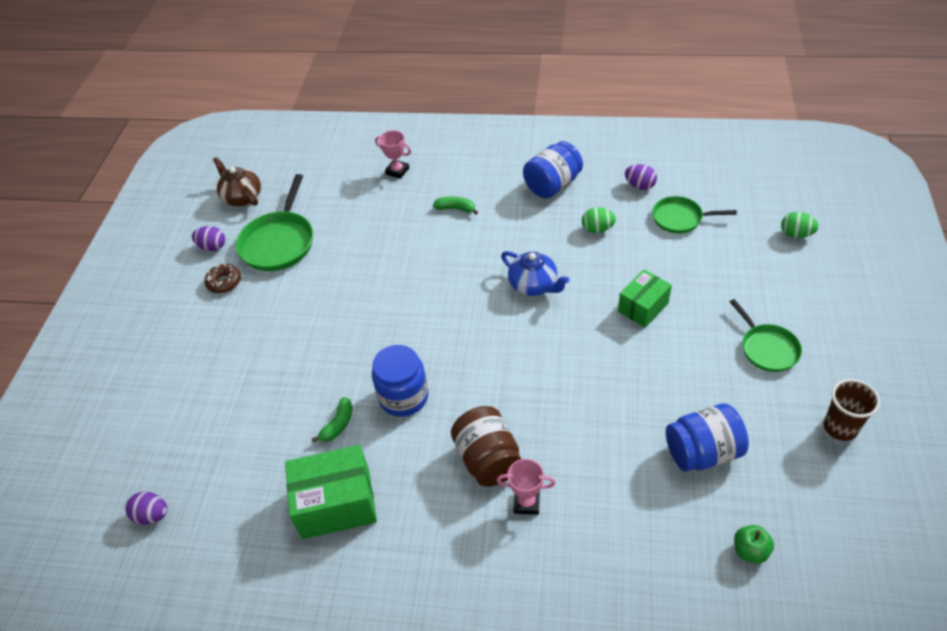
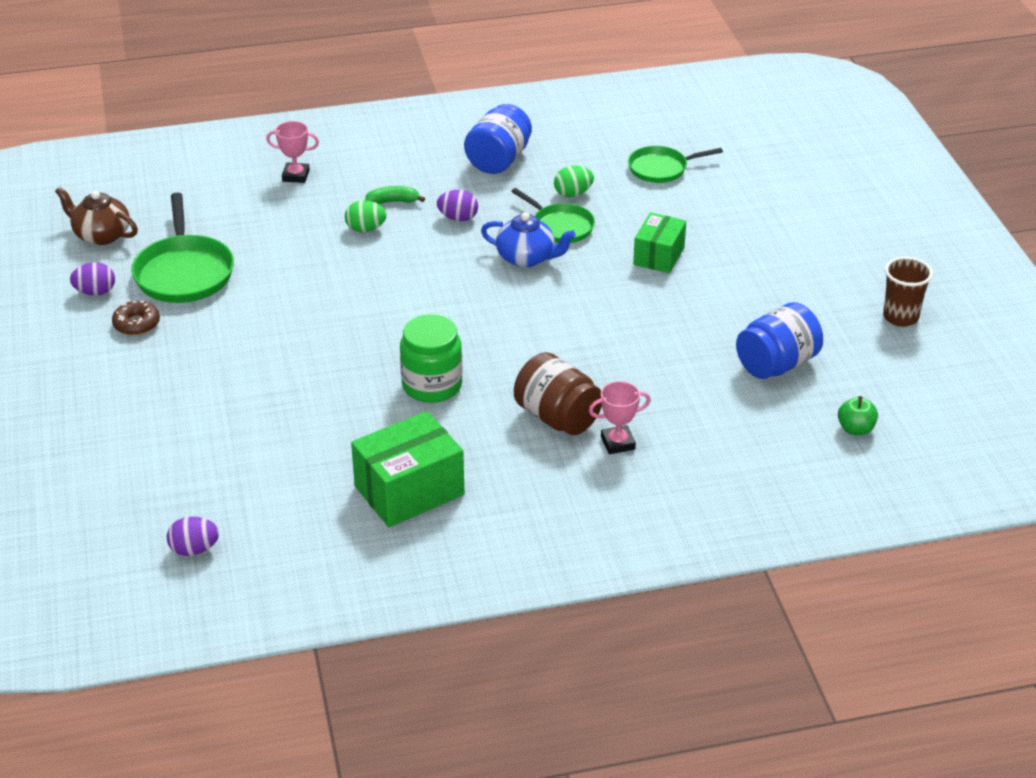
camera: 25 degrees left, 10 degrees down
green banana [311,397,352,442] -> none
blue jar [372,345,428,417] -> green jar [400,314,463,403]
purple egg [625,164,657,190] -> purple egg moved to [437,190,478,221]
green pan [730,299,802,372] -> green pan moved to [511,188,595,243]
green egg [781,212,819,238] -> green egg moved to [345,200,387,232]

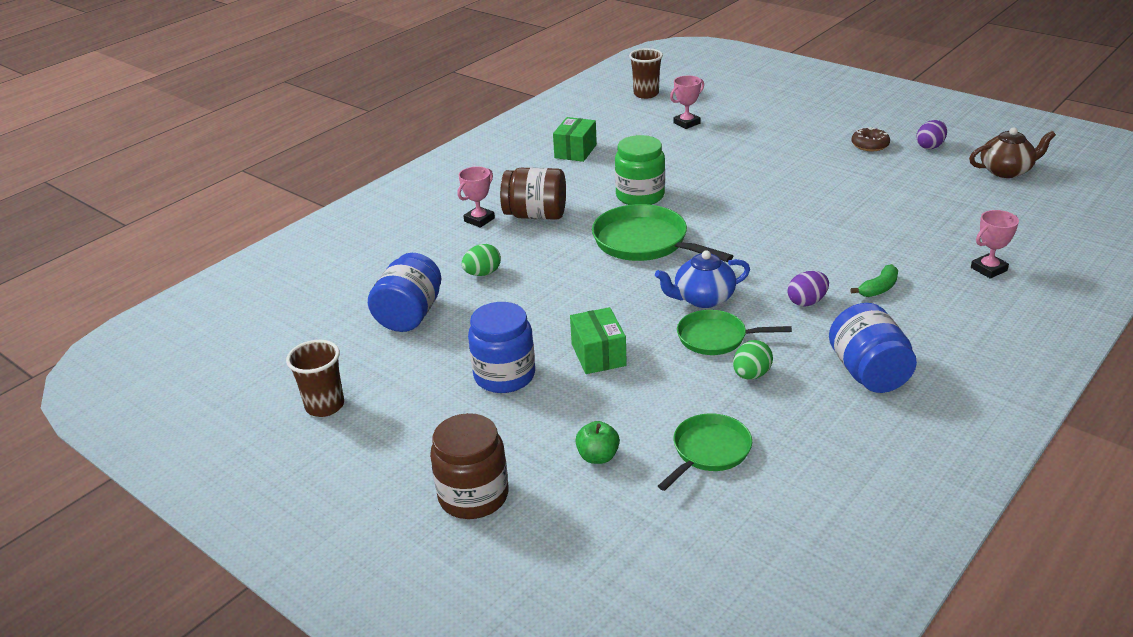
camera: 145 degrees right, 5 degrees down
green pan [131,192,234,303] -> green pan moved to [592,204,733,262]
purple egg [167,517,219,556] -> brown cup [629,48,663,99]
green egg [345,200,387,232] -> green egg moved to [462,244,501,276]
green box [351,411,465,527] -> green box [553,117,597,162], size x0.64
green apple [838,396,878,435] -> green apple moved to [575,421,620,464]
none -> brown jar [430,413,509,519]
none -> blue jar [468,302,535,393]
none -> pink trophy [670,76,704,129]

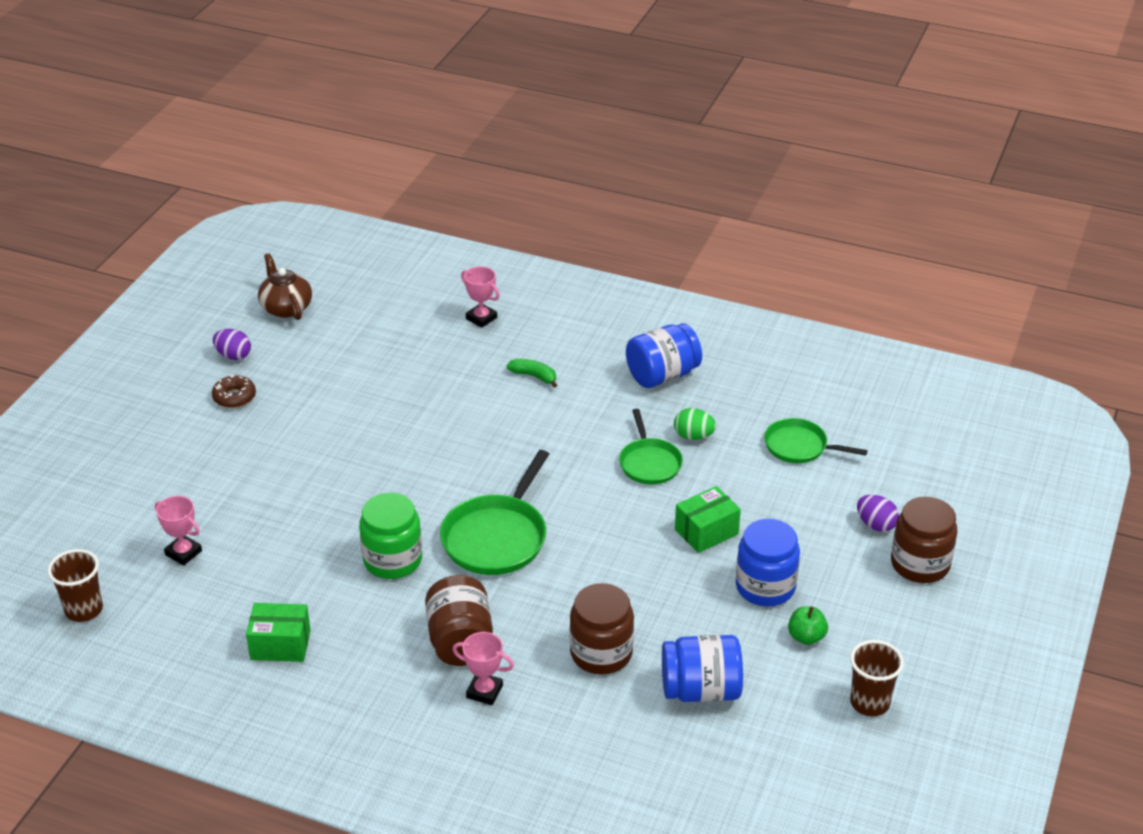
camera: 110 degrees left, 5 degrees up
green egg [462,244,501,276] -> brown jar [570,583,634,674]
green apple [575,421,620,464] -> green apple moved to [788,606,828,645]
blue teapot [655,250,750,308] -> none
purple egg [787,271,829,307] -> purple egg moved to [857,495,899,532]

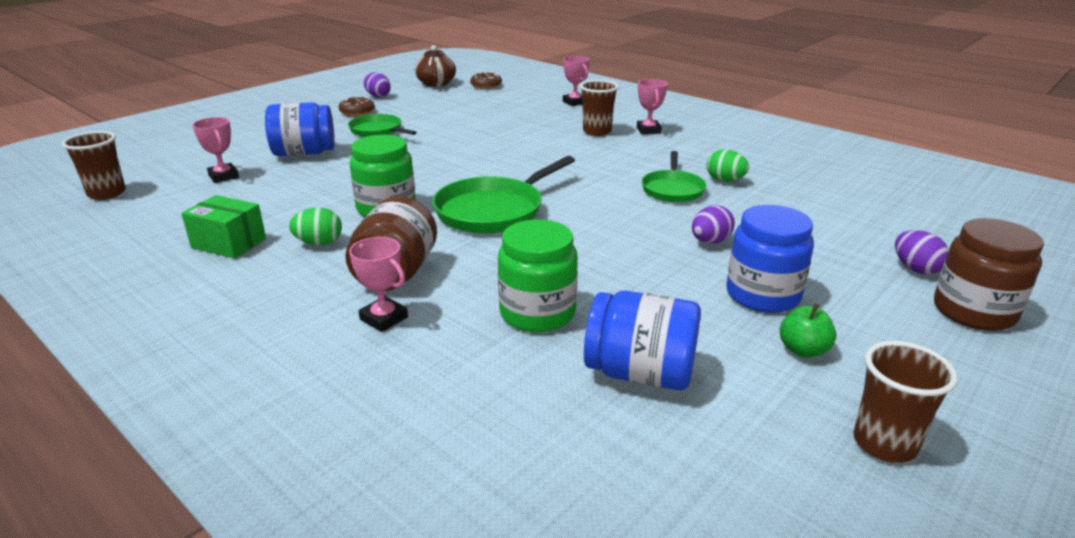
camera: 20 degrees right, 10 degrees down
green banana [506,359,557,388] -> brown cup [580,80,619,136]
brown jar [570,583,634,674] -> green jar [498,220,578,332]
blue jar [626,323,702,388] -> blue jar moved to [265,102,335,156]
green box [675,486,741,553] -> purple egg [692,205,735,244]
green pan [764,418,868,463] -> green pan moved to [348,114,417,137]
none -> green egg [289,208,342,245]
none -> brown donut [470,72,502,89]
none -> pink trophy [637,79,668,134]

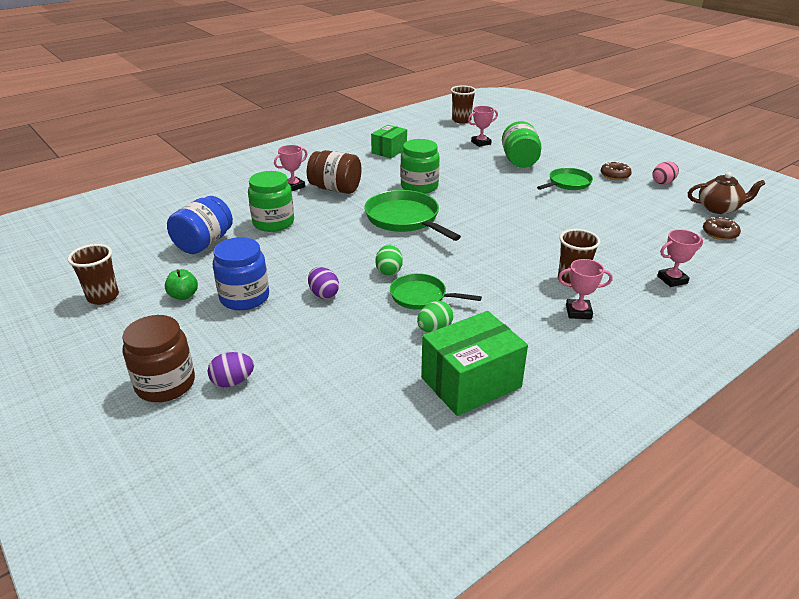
camera: 100 degrees right, 5 degrees up
blue jar [265,102,335,156] -> green jar [502,121,542,168]
green egg [289,208,342,245] -> green egg moved to [375,245,403,276]
purple egg [364,72,391,98] -> pink egg [652,162,679,185]
none -> green box [421,311,528,416]

